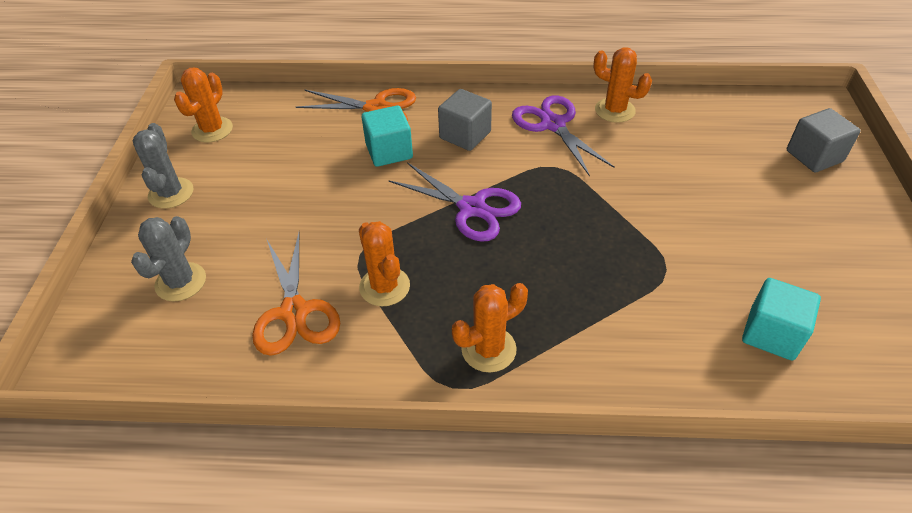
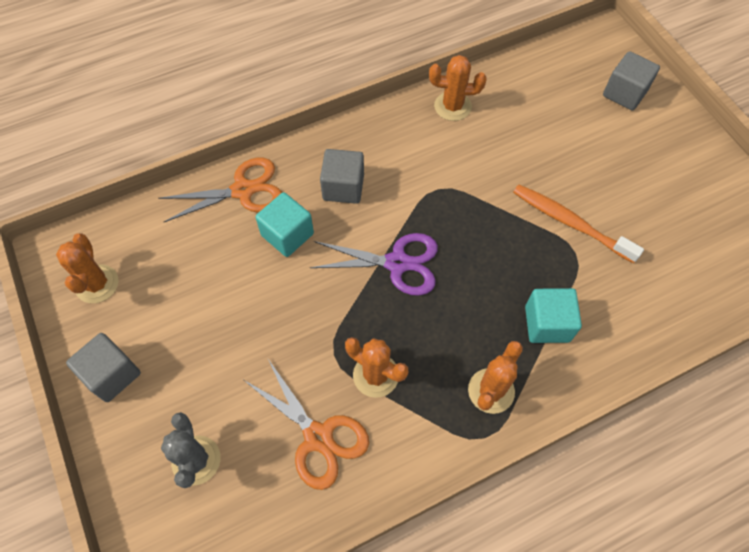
camera: 30 degrees left, 15 degrees up
grey cactus [133,123,193,209] -> grey cube [66,333,141,402]
purple scissors [512,95,615,176] -> none
turquoise cube [742,278,821,361] -> turquoise cube moved to [525,288,582,343]
none -> orange toothbrush [513,185,644,263]

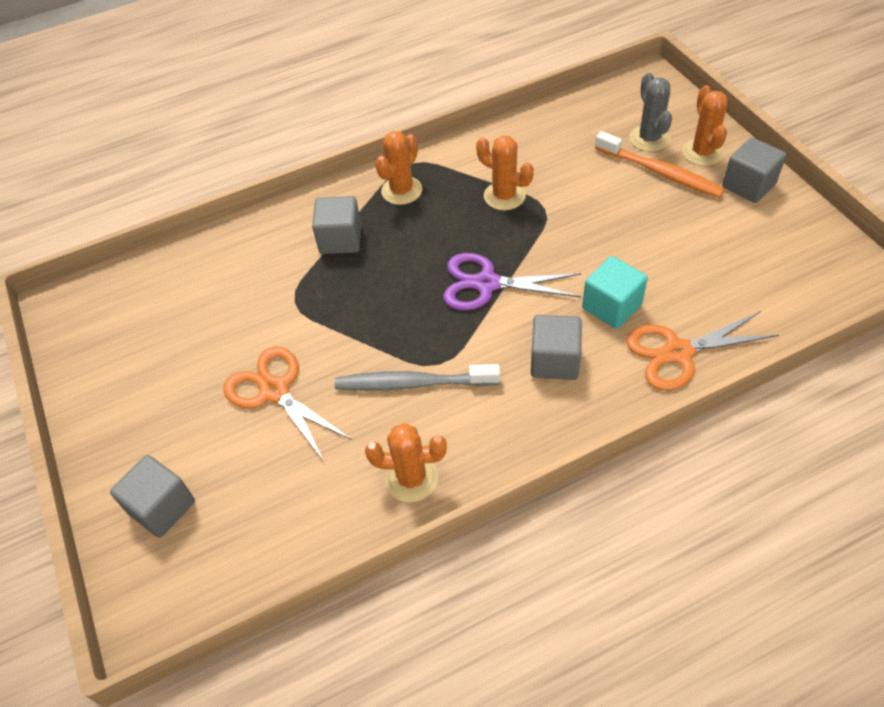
camera: 175 degrees left, 10 degrees down
orange cactus [56,233,119,303] -> orange cactus moved to [682,85,728,166]
orange scissors [244,359,369,490] -> orange scissors moved to [223,346,352,461]
orange toothbrush [513,185,644,263] -> orange toothbrush moved to [595,131,725,198]
turquoise cube [525,288,582,343] -> grey cube [312,196,361,254]
none -> grey toothbrush [335,364,500,391]

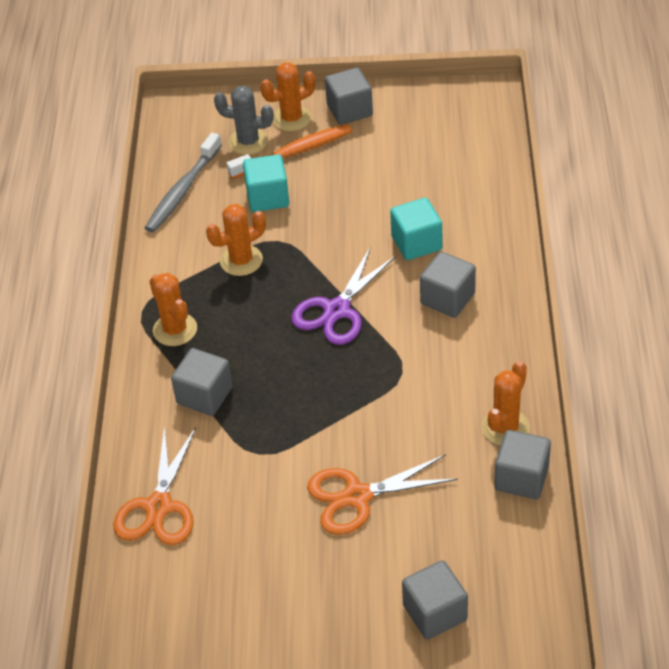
camera: 65 degrees left, 5 degrees down
grey toothbrush [335,364,500,391] -> grey toothbrush moved to [145,133,222,232]
orange scissors [626,311,779,391] -> orange scissors moved to [113,425,196,545]
orange cactus [682,85,728,166] -> orange cactus turned 45 degrees counterclockwise [260,62,316,131]
none -> turquoise cube [243,154,289,212]
none -> grey cube [494,430,551,499]

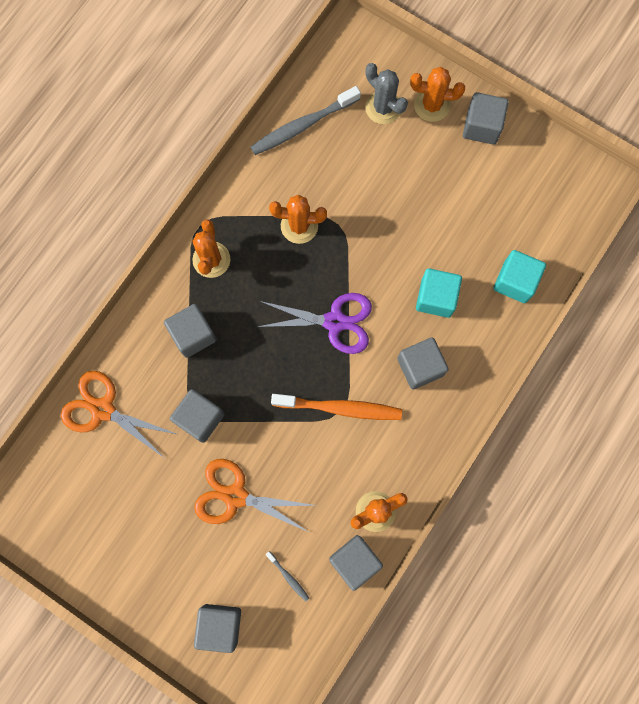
camera: 30 degrees right, 30 degrees up
orange scissors [113,425,196,545] -> orange scissors turned 75 degrees clockwise [61,371,176,457]
orange toothbrush [226,124,352,179] -> orange toothbrush moved to [271,394,402,420]
turquoise cube [243,154,289,212] -> turquoise cube moved to [493,250,546,303]
purple scissors [291,246,396,345] -> purple scissors turned 150 degrees counterclockwise [257,293,372,354]
none -> grey cube [170,389,225,443]
none -> grey toothbrush [266,551,309,602]

